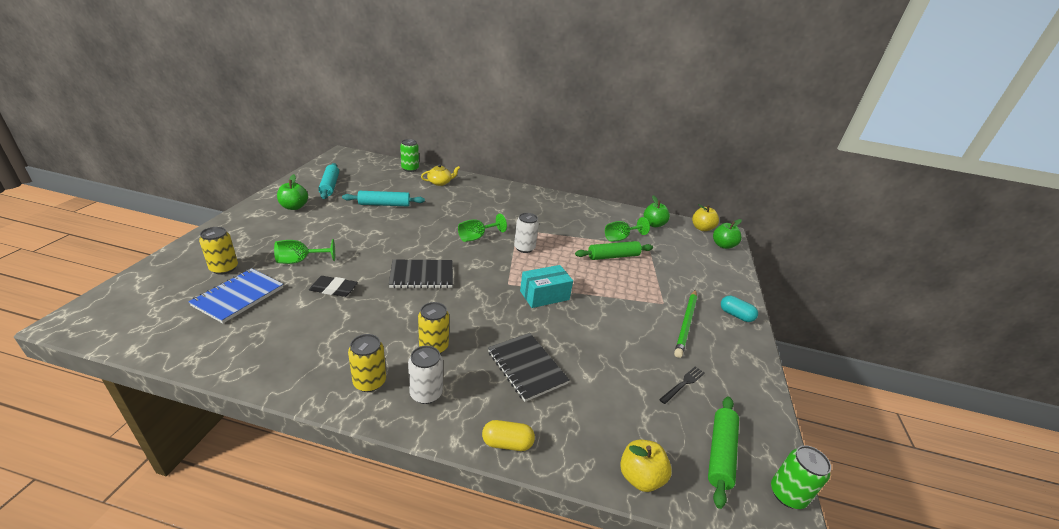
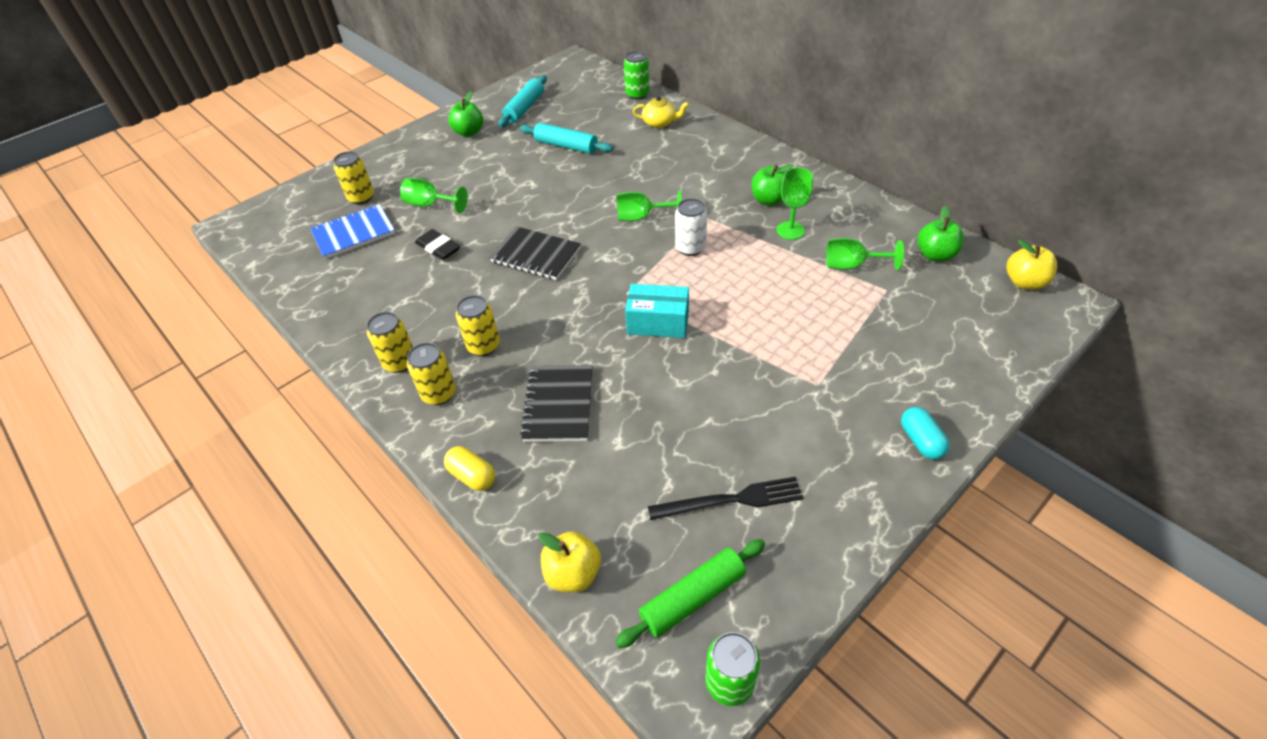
camera: 40 degrees right, 15 degrees up
white can [408,345,443,404] -> yellow can [407,343,456,405]
green rolling pin [575,241,653,260] -> none
black fork [659,366,705,404] -> black fork [648,477,803,520], size x1.58
green pencil [674,290,697,358] -> none
green apple [713,219,742,249] -> green apple moved to [752,164,793,206]
none -> green goblet [777,168,813,240]

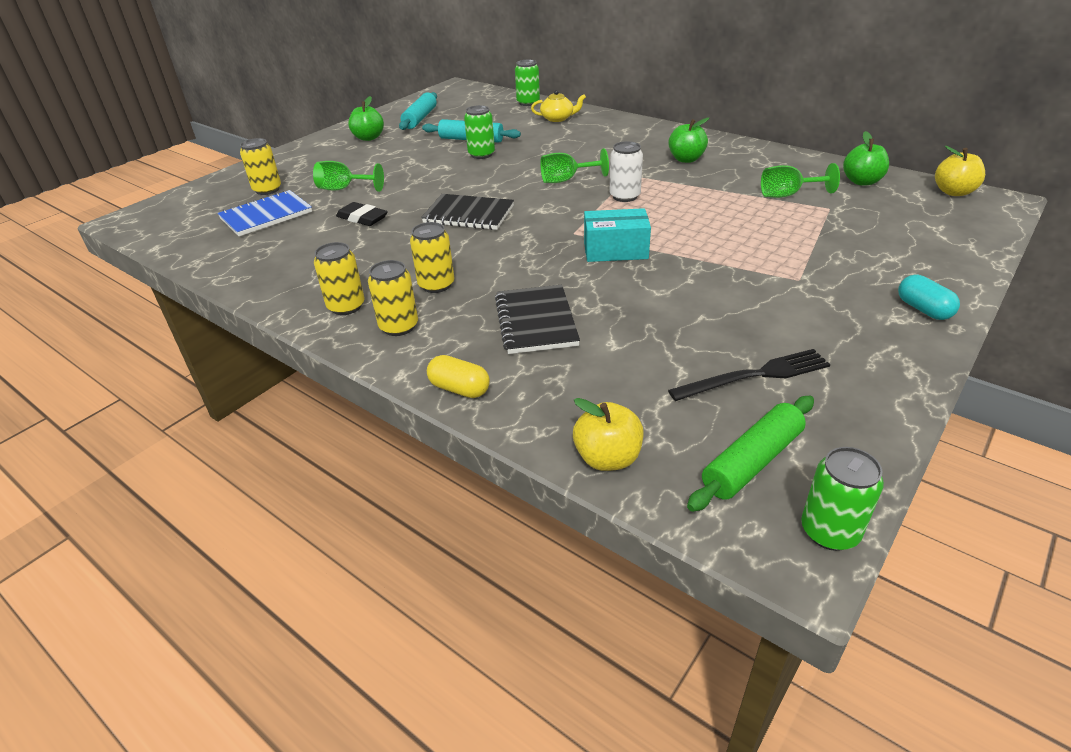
camera: 10 degrees left, 10 degrees down
green goblet [777,168,813,240] -> none
none -> green can [464,105,495,159]

